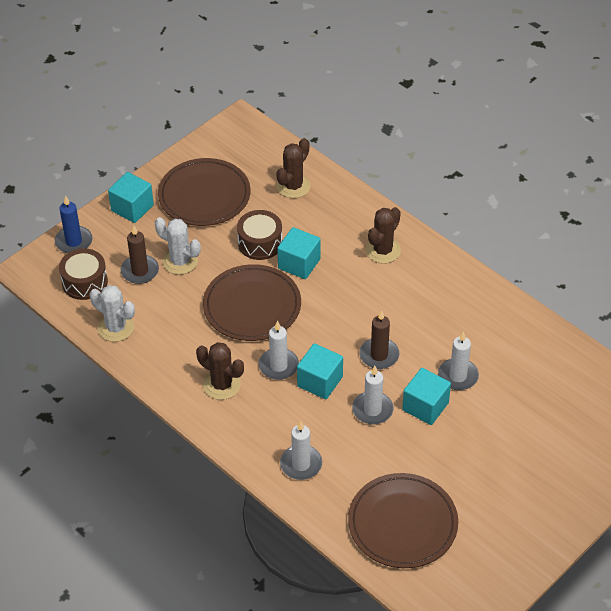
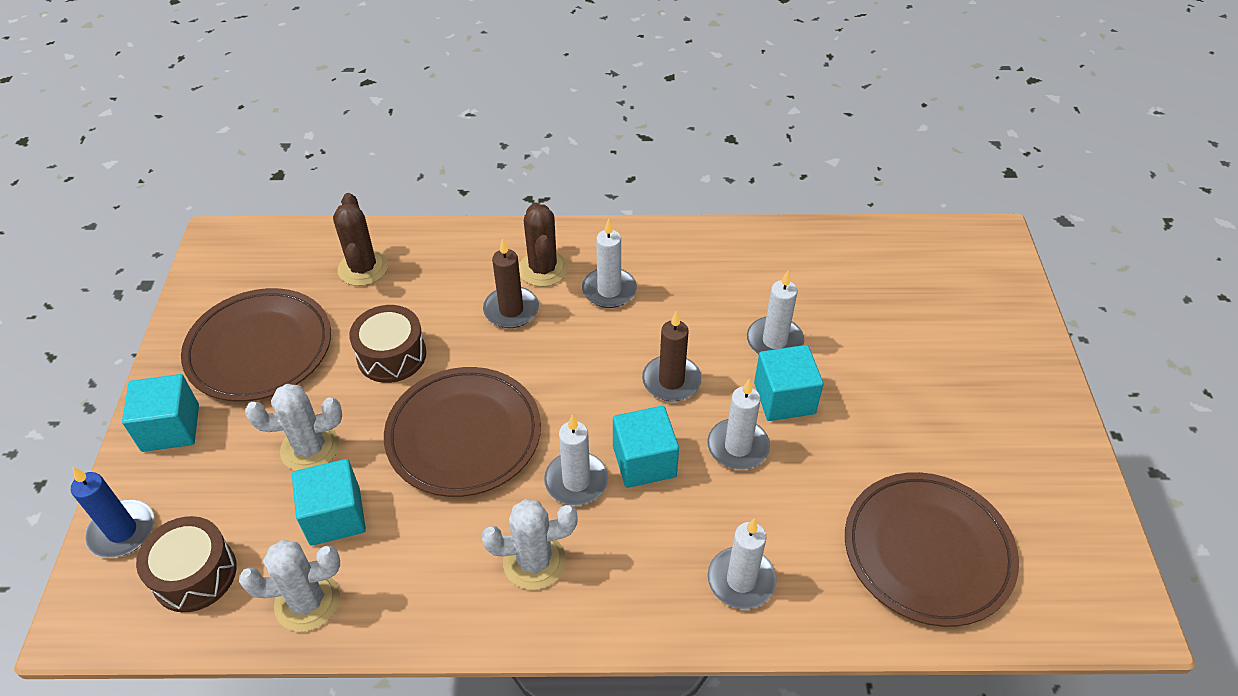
camera: 45 degrees left, 0 degrees up
brown candle [121,226,159,284] -> brown candle moved to [483,238,539,328]
brown cactus [196,342,244,400] -> white cactus [482,499,578,590]
turquoise cube [277,227,321,279] -> turquoise cube moved to [292,459,366,546]
none -> white candle [582,219,637,308]

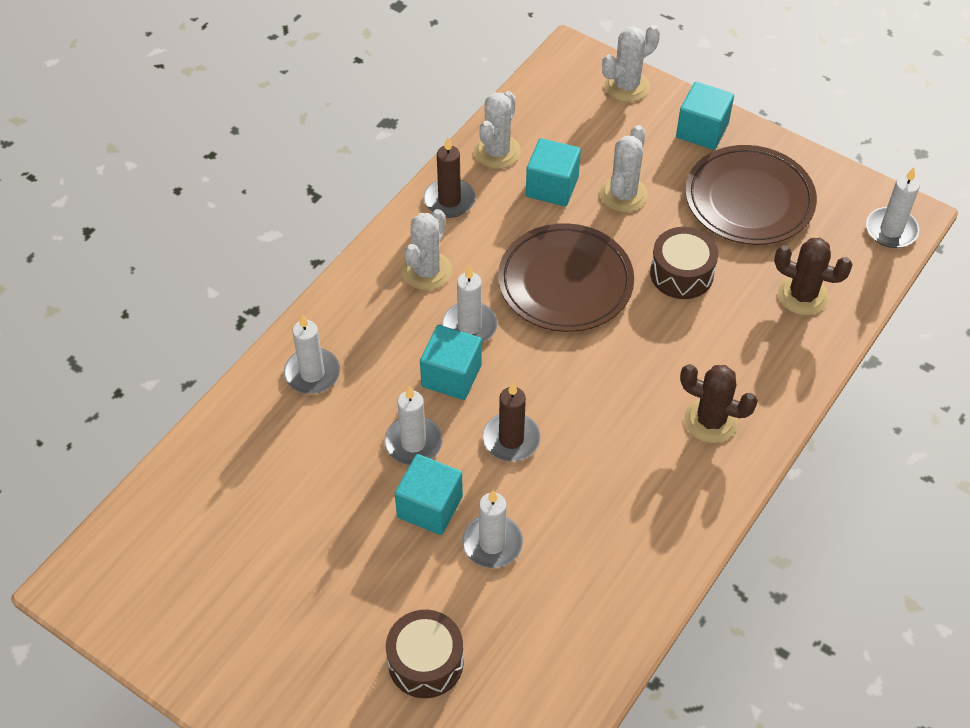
camera: 125 degrees right, 5 degrees up
blue candle [71,467,154,558] -> white cactus [602,25,660,102]
brown drum [136,516,237,613] -> brown drum moved to [386,610,464,698]
brown candle [483,238,539,328] -> brown candle moved to [424,137,475,218]
white candle [582,219,637,308] -> white candle moved to [866,167,920,248]
brown plate [845,472,1019,627] -> none

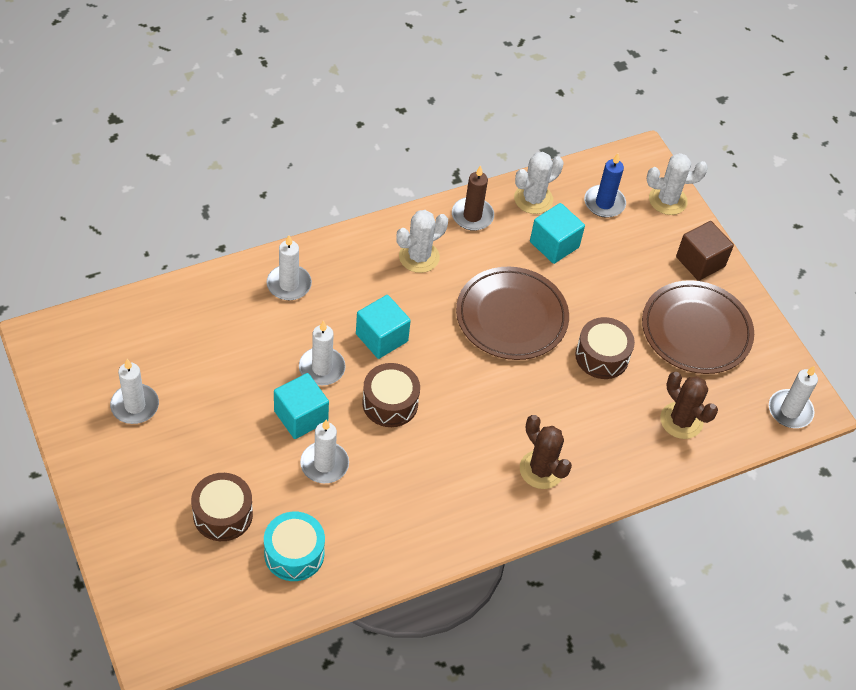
camera: 25 degrees right, 0 degrees up
white candle [442,266,497,343] -> white candle moved to [110,359,159,424]
brown candle [482,382,540,461] -> brown drum [362,363,420,427]
white cactus [600,125,648,212] -> none
turquoise cube [676,82,734,150] -> brown cube [676,221,734,281]
none -> turquoise drum [264,512,325,581]
none -> blue candle [584,154,626,218]

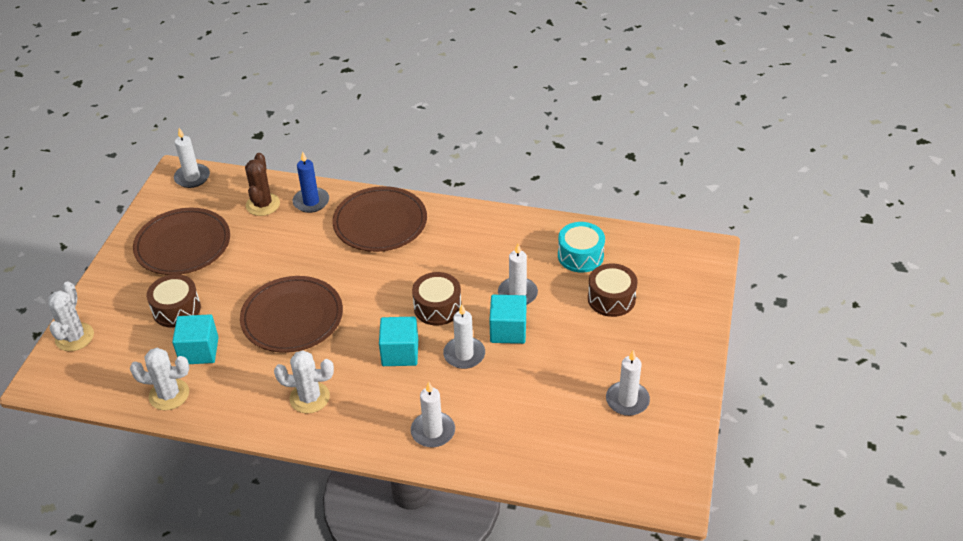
camera: 135 degrees left, 10 degrees down
brown candle [452,165,494,231] -> none
brown cactus [520,415,572,489] -> brown plate [332,186,427,252]
brown drum [575,317,635,379] -> brown drum moved to [147,274,201,327]
blue candle [584,154,626,218] -> blue candle moved to [293,151,329,213]
white cactus [647,153,708,215] -> white cactus turned 60 degrees clockwise [48,282,94,351]
brown cube [676,221,734,281] -> none

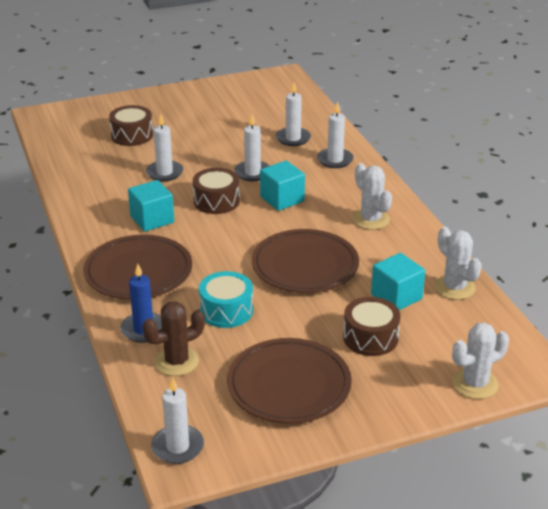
camera: 125 degrees left, 10 degrees down
turquoise cube [489,295,526,344] -> turquoise cube moved to [128,180,174,232]
turquoise drum [558,222,605,273] -> turquoise drum moved to [199,271,253,328]
white candle [606,350,650,416] -> white candle moved to [276,82,311,146]

